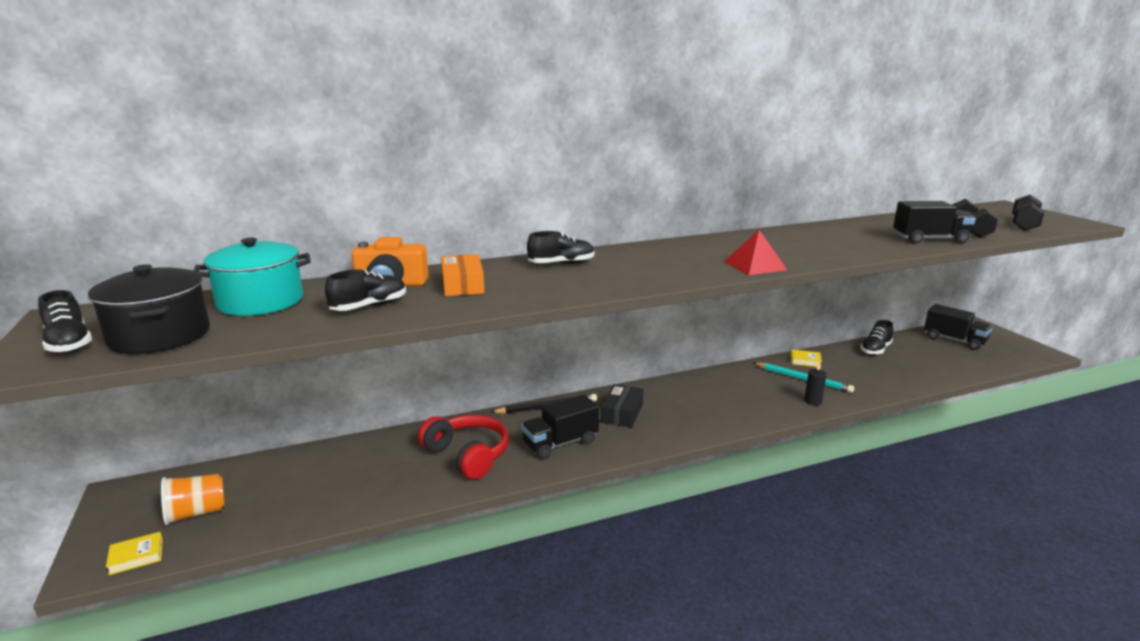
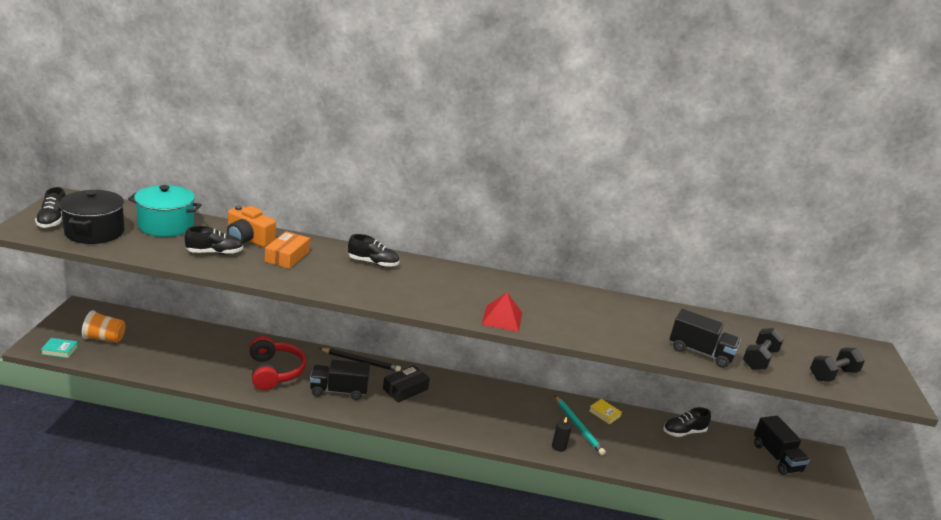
camera: 25 degrees right, 5 degrees up
yellow book [106,532,163,575] -> turquoise book [41,338,78,358]

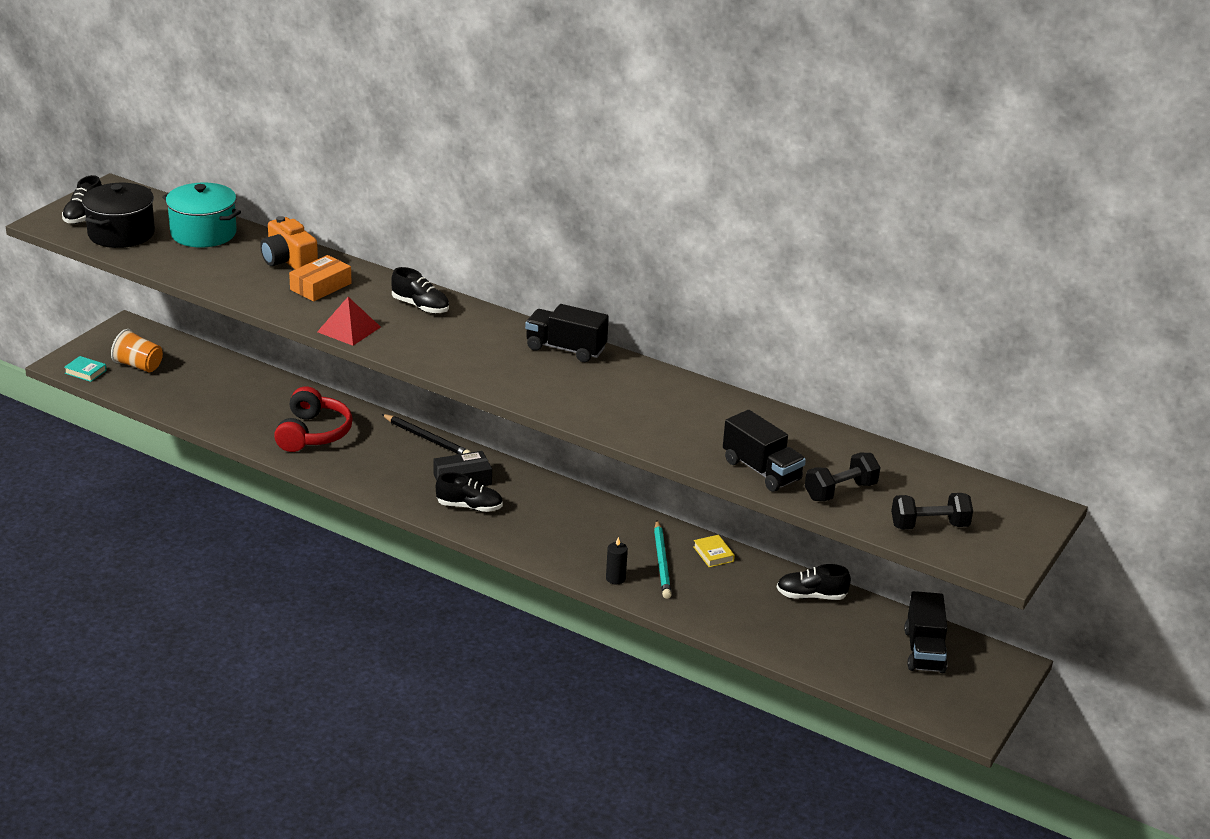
camera: 25 degrees right, 5 degrees up
black shoe [184,226,243,255] -> black shoe moved to [436,472,503,512]
black truck [310,360,370,400] -> black truck moved to [525,304,609,362]
red pyramid [481,292,522,332] -> red pyramid moved to [317,297,381,346]

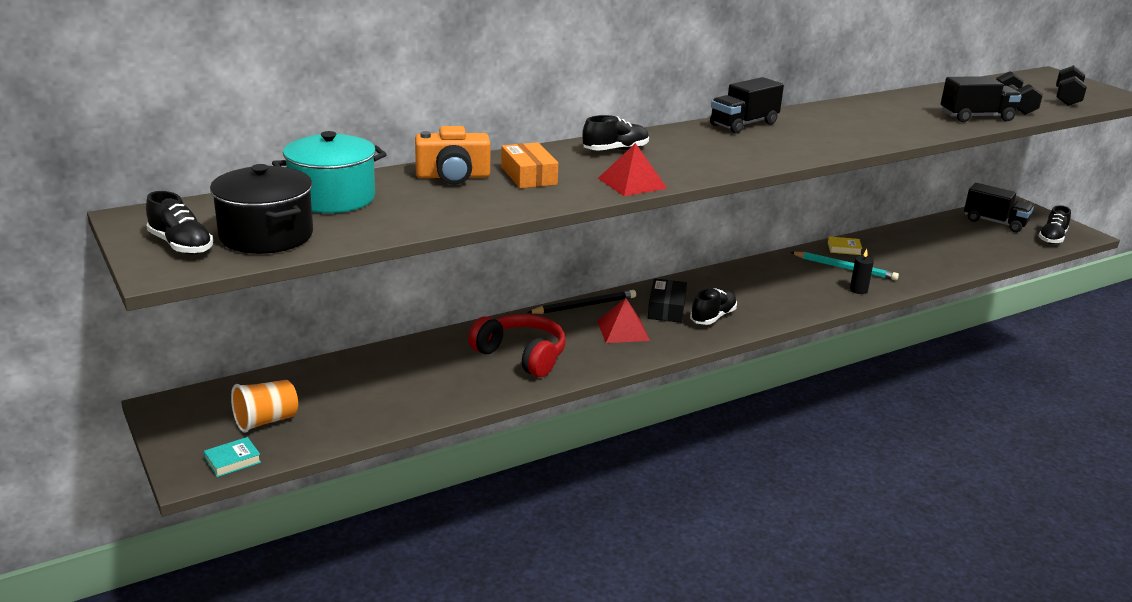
camera: 60 degrees left, 5 degrees down
black shoe [777,564,851,600] -> black shoe moved to [1038,205,1071,244]
none -> red pyramid [597,298,650,343]

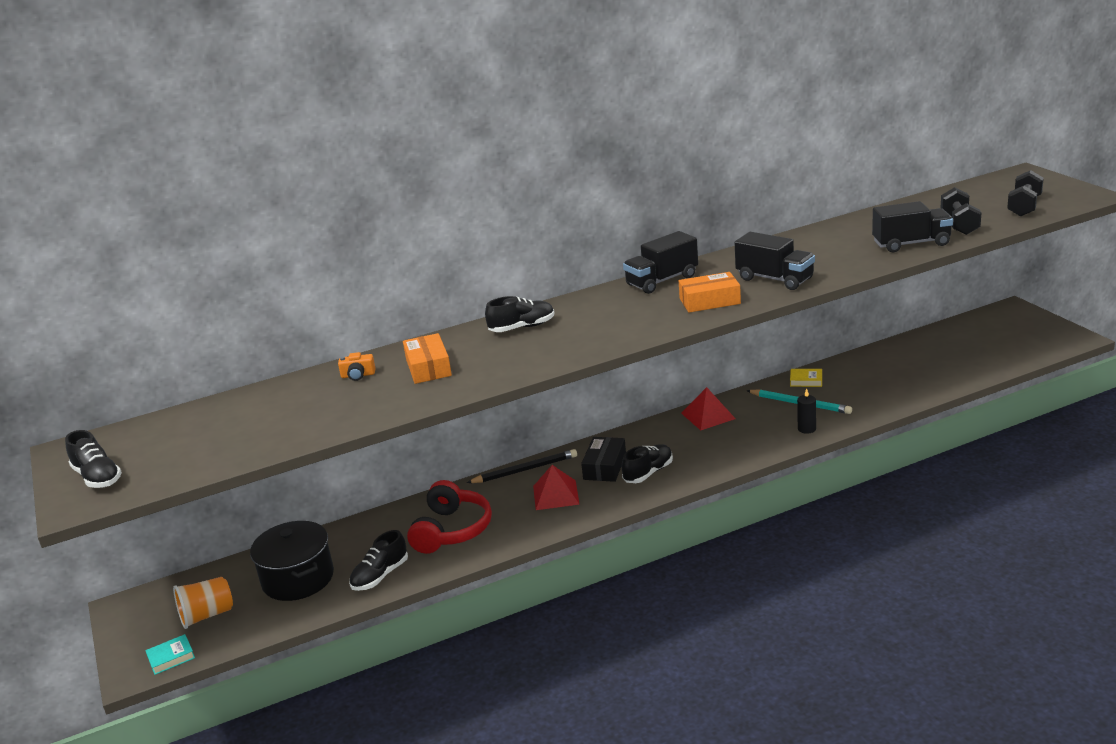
camera: 10 degrees right, 0 degrees up
black pot [210,164,313,254] -> black pot moved to [250,521,334,601]
turquoise pot [272,131,387,213] -> none
orange camera [415,126,491,185] -> orange camera [338,352,376,381], size x0.50
red headphones [468,314,566,377] -> red headphones turned 60 degrees clockwise [407,480,492,554]
red pyramid [598,143,668,196] -> red pyramid moved to [681,387,736,430]
black truck [964,183,1034,232] -> black truck moved to [735,232,815,290]
black shoe [1038,205,1071,244] -> black shoe moved to [349,530,408,591]
none -> orange box [679,272,741,313]

